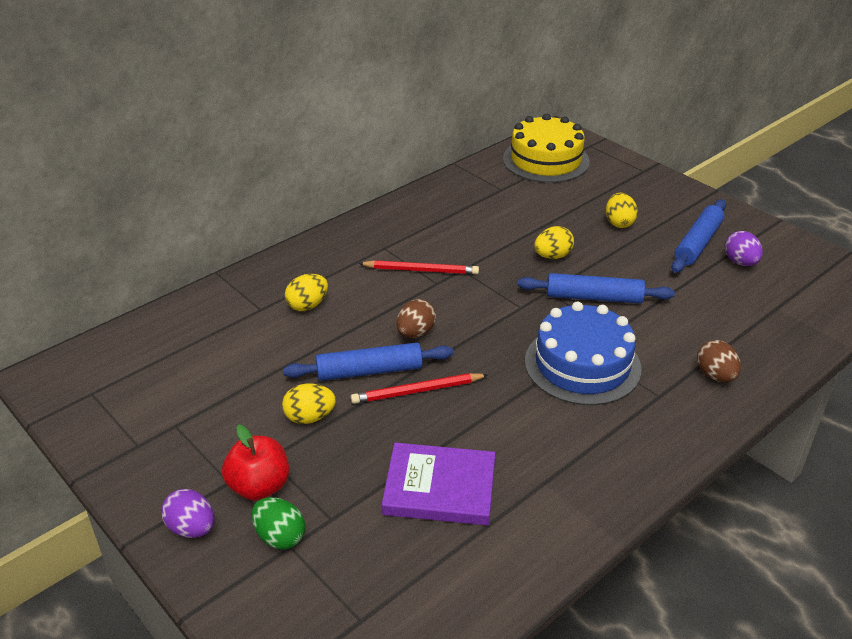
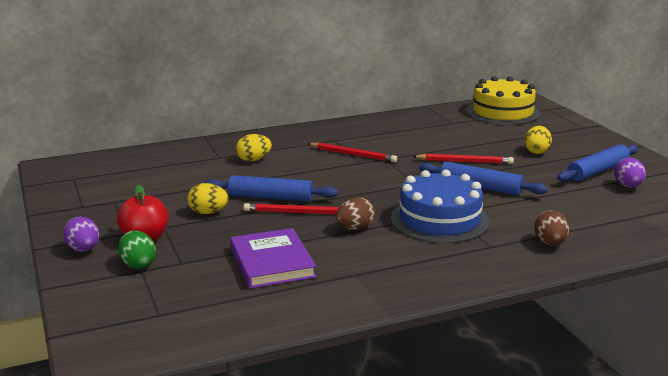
camera: 20 degrees right, 15 degrees down
purple book [382,443,495,525] -> purple book turned 45 degrees clockwise [230,228,317,288]
brown egg [396,299,436,338] -> brown egg moved to [336,197,375,230]
yellow egg [534,226,574,259] -> red pencil [412,154,514,164]

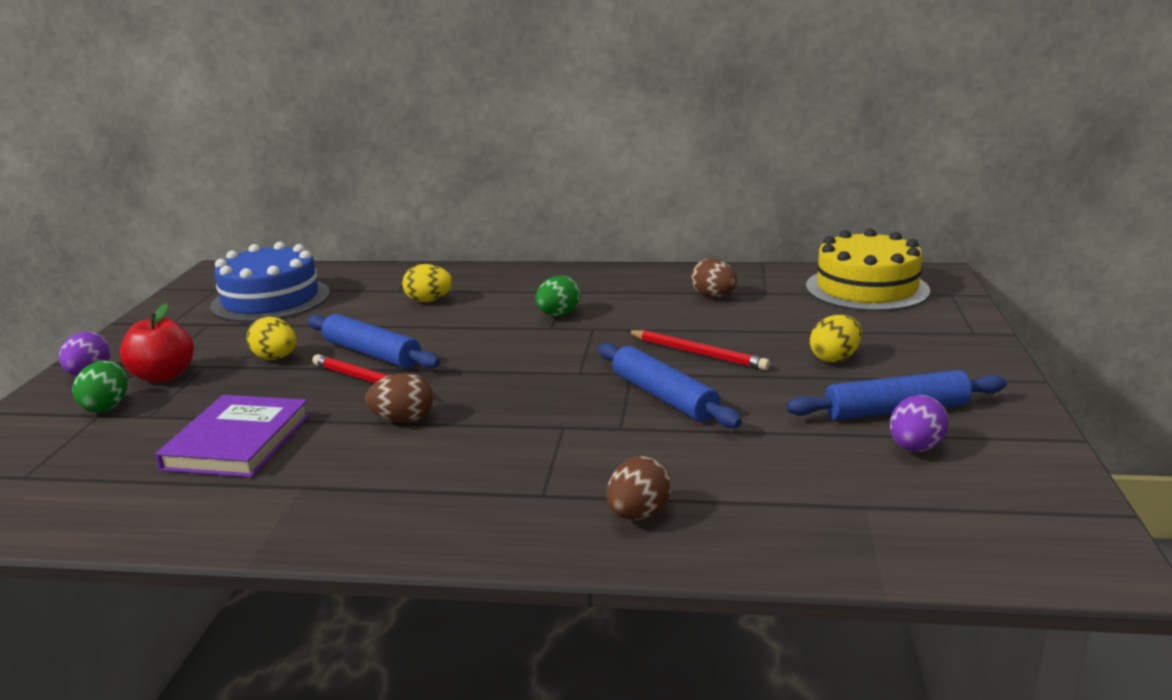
camera: 30 degrees right, 0 degrees up
red pencil [308,143,397,162] -> green egg [535,276,581,316]
blue cake [391,169,490,243] -> blue cake moved to [210,242,330,322]
none -> brown egg [691,258,737,298]

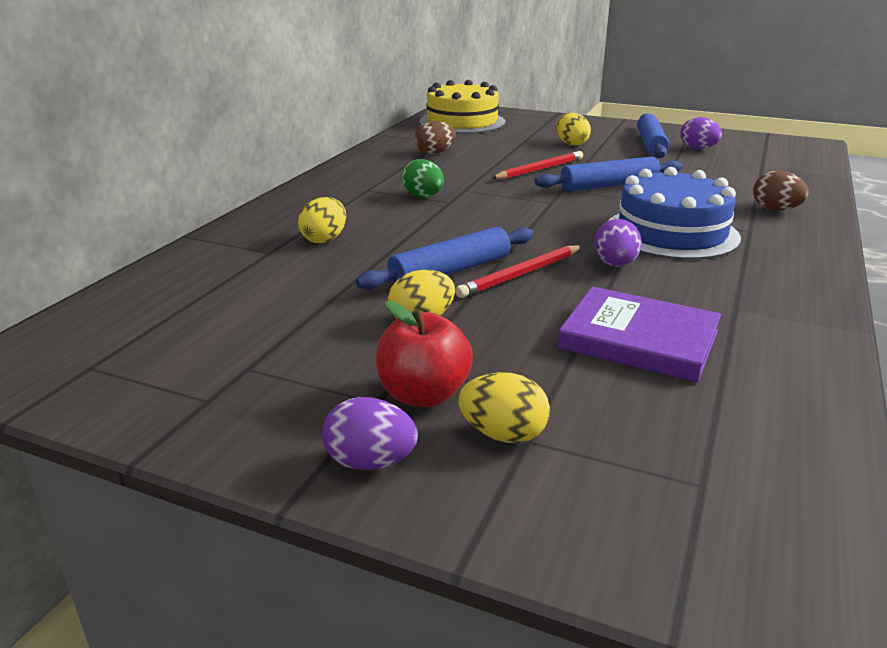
camera: 75 degrees left, 5 degrees up
green egg [73,361,127,413] -> yellow egg [458,372,550,443]
blue cake [210,242,330,322] -> blue cake moved to [608,167,741,260]
brown egg [365,373,433,423] -> purple egg [594,219,642,267]

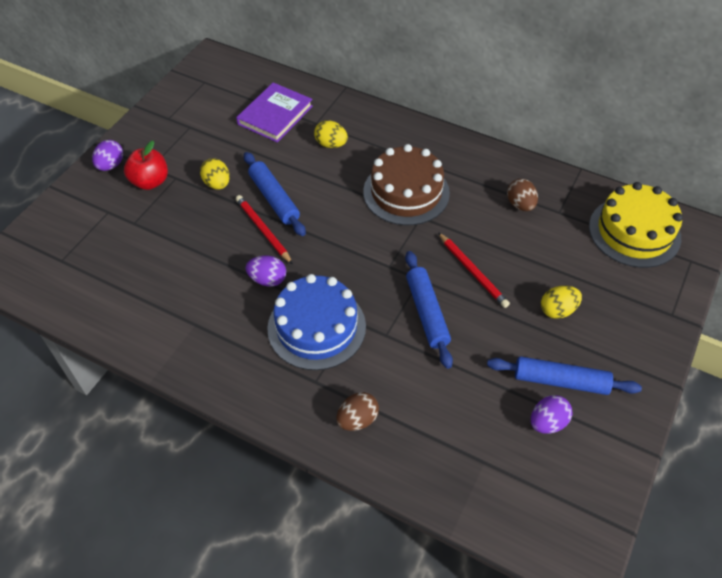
camera: 95 degrees right, 25 degrees up
green egg [401,159,444,197] -> brown cake [363,144,450,225]
yellow egg [458,372,550,443] -> none
purple book [558,287,721,382] -> purple book moved to [236,82,313,142]

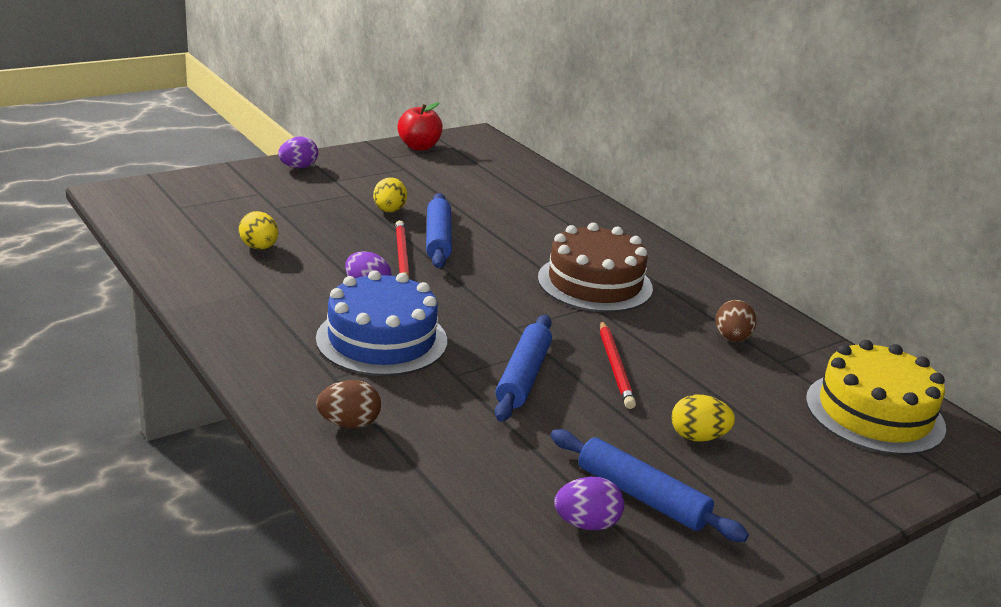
camera: 25 degrees right, 25 degrees down
red apple [124,141,168,190] -> red apple moved to [398,102,443,151]
purple book [236,82,313,142] -> none
yellow egg [314,120,348,148] -> yellow egg moved to [239,211,278,250]

